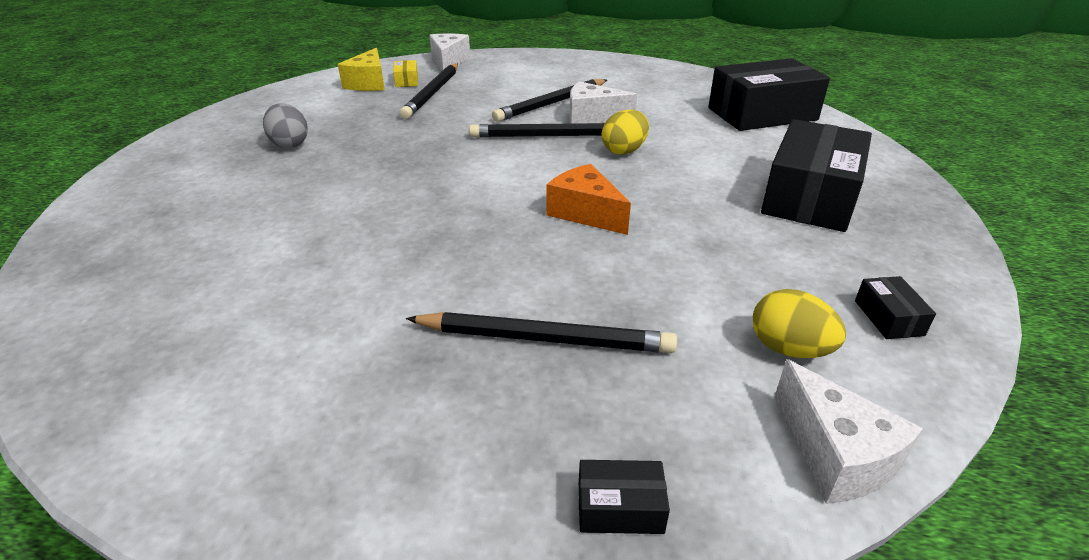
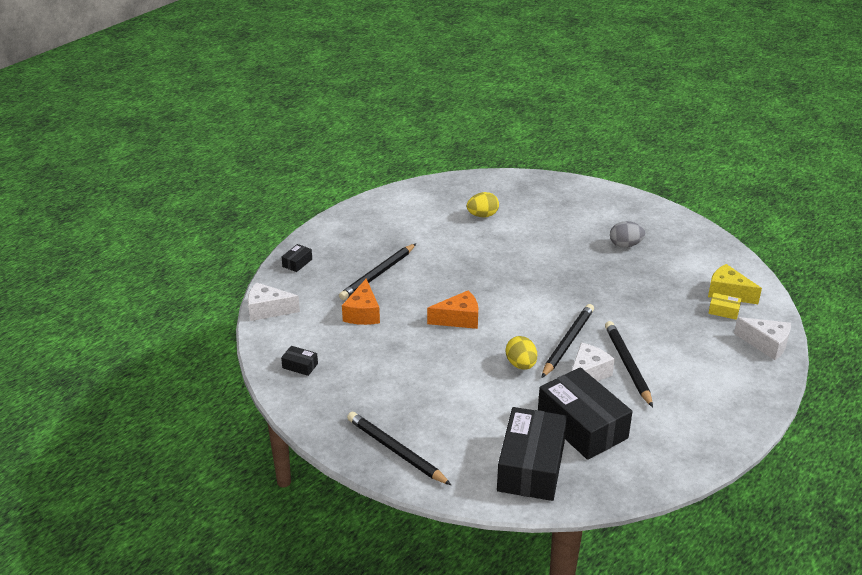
camera: 120 degrees right, 0 degrees up
black pencil [399,63,458,119] -> black pencil moved to [347,412,451,485]
yellow egg [753,289,846,358] -> yellow egg moved to [467,192,499,217]
black box [761,119,872,232] -> black box moved to [538,367,633,460]
none -> orange cheese [342,279,380,325]

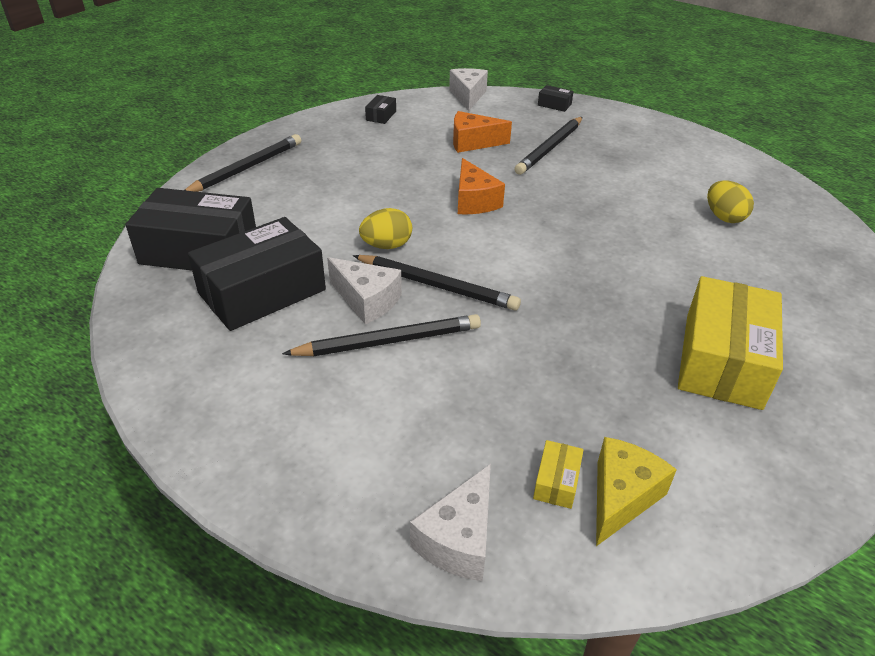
camera: 85 degrees right, 5 degrees up
black pencil [339,244,416,300] -> black pencil turned 90 degrees counterclockwise [514,117,582,175]
grey egg [610,221,645,248] -> yellow box [678,276,783,410]

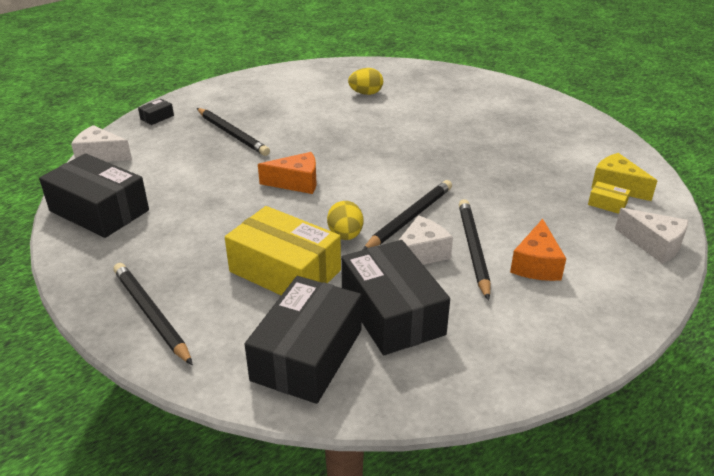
camera: 75 degrees left, 5 degrees down
black box [365,95,396,124] -> black box [39,153,149,238], size x2.46
orange cheese [453,111,512,153] -> orange cheese moved to [510,219,566,281]
yellow box [678,276,783,410] -> yellow box moved to [225,206,341,295]

